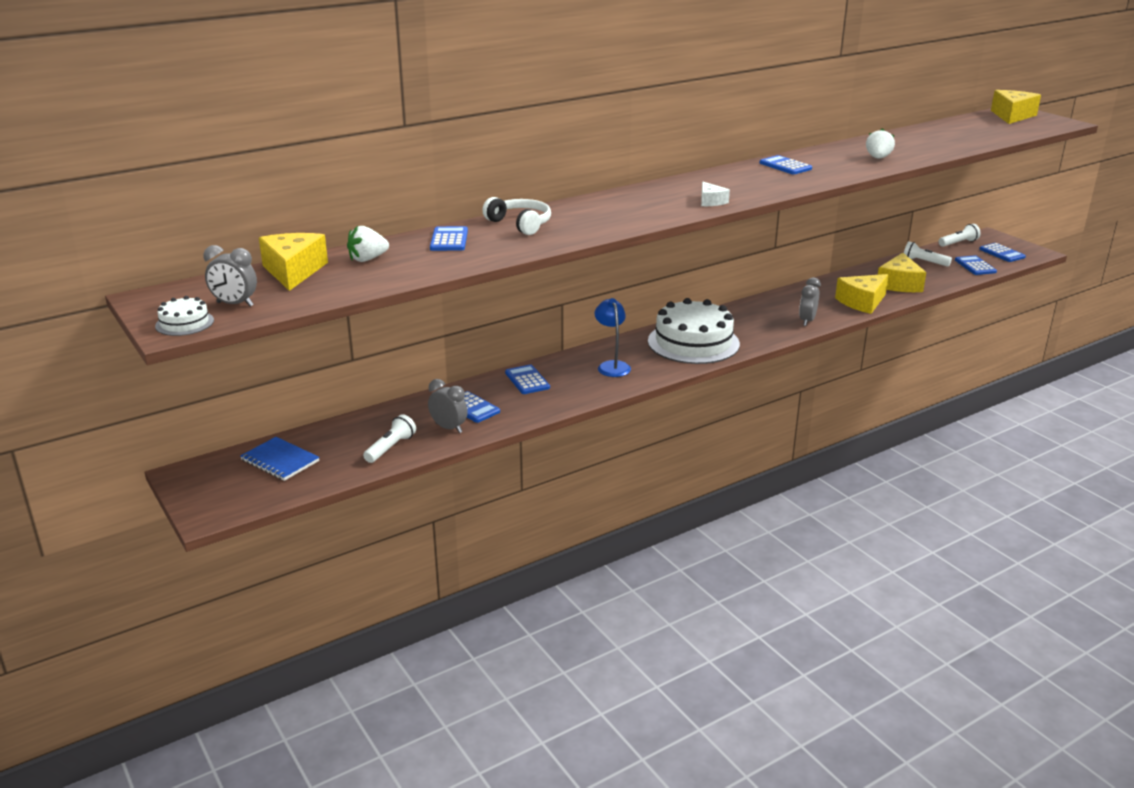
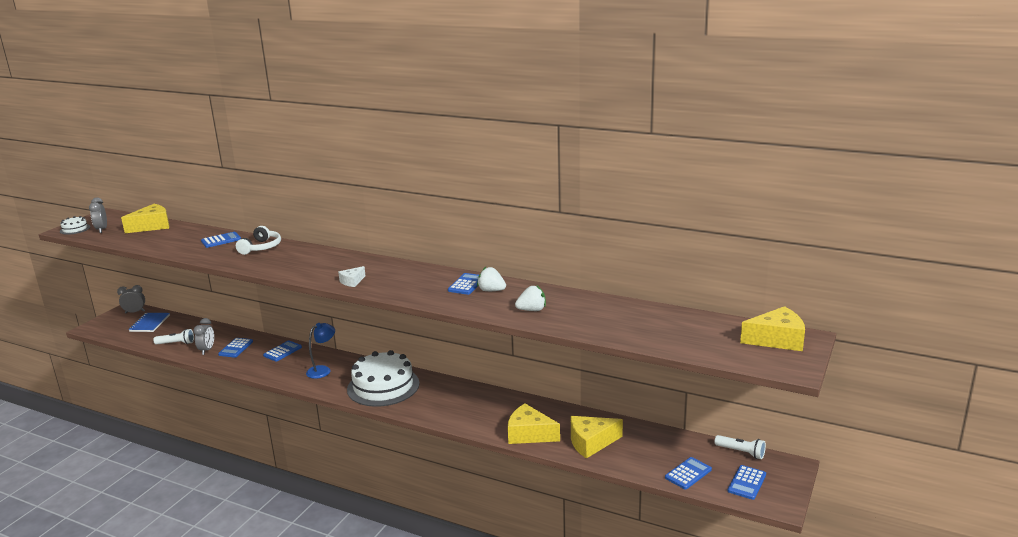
camera: 60 degrees right, 5 degrees down
white strawberry [347,226,389,262] -> white strawberry moved to [477,267,506,291]
grey clock [799,278,821,326] -> grey clock moved to [117,285,145,313]
white flashlight [904,241,952,267] -> none

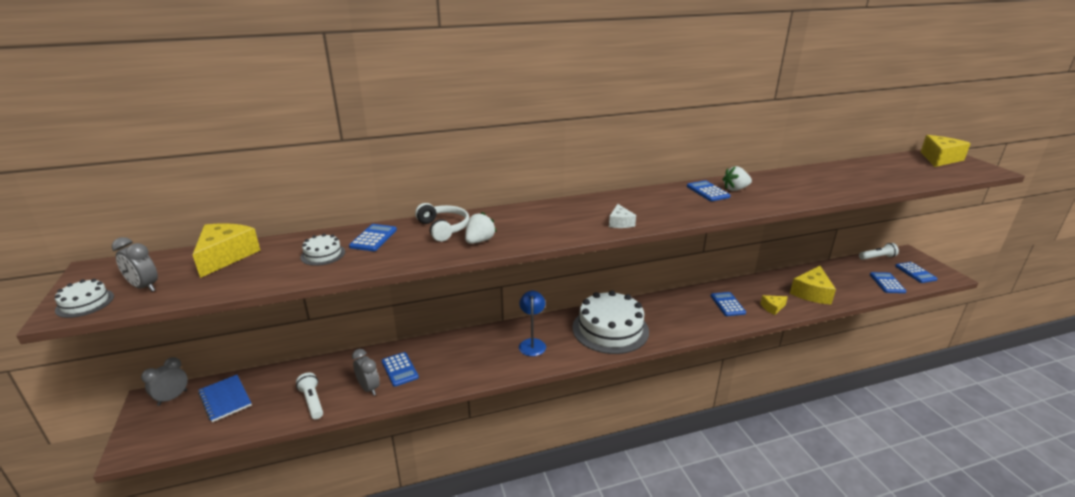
camera: 45 degrees left, 5 degrees up
white flashlight [153,329,194,345] -> white flashlight turned 75 degrees counterclockwise [296,373,323,419]
blue calculator [263,340,302,362] -> blue calculator moved to [711,292,746,316]
yellow cheese [508,404,560,444] -> yellow cheese [760,295,788,315], size x0.54
white strawberry [515,286,546,311] -> white strawberry moved to [465,212,497,244]
none -> white cake [301,234,345,266]

